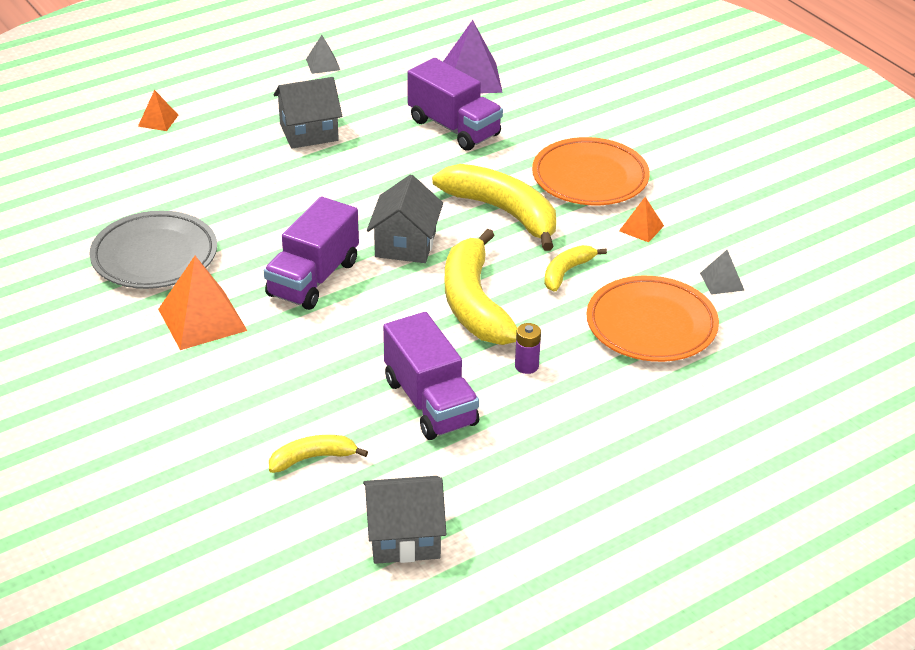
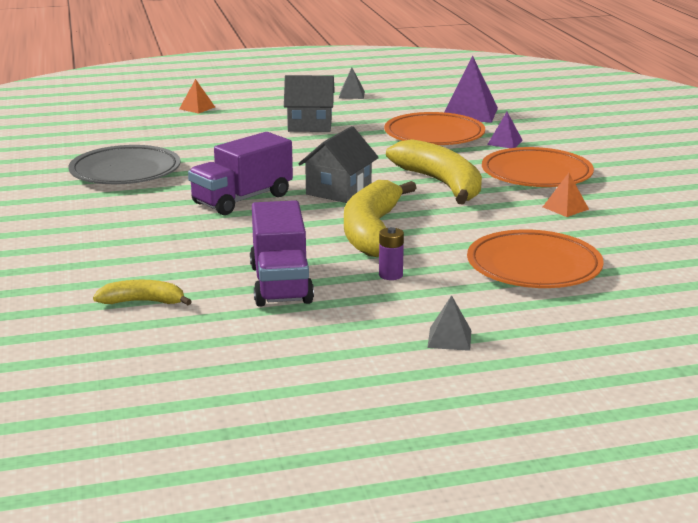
camera: 20 degrees right, 15 degrees down
orange pyramid [158,256,248,350] -> none
grey house [363,476,446,564] -> none
purple truck [407,58,503,151] -> orange plate [384,112,485,145]
yellow banana [544,245,607,292] -> none
grey pyramid [700,250,745,295] -> grey pyramid moved to [427,295,471,351]
none -> purple pyramid [487,112,523,148]

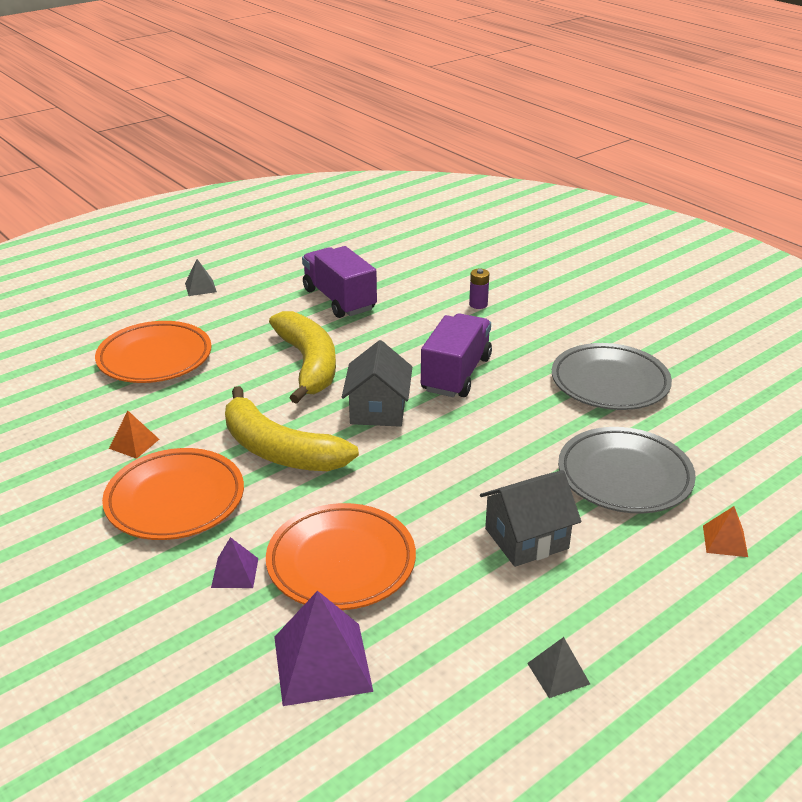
camera: 155 degrees right, 10 degrees up
yellow banana [93,280,192,305] -> none
purple battery [379,227,404,280] -> purple battery moved to [469,269,490,309]
none -> grey plate [558,427,696,514]

